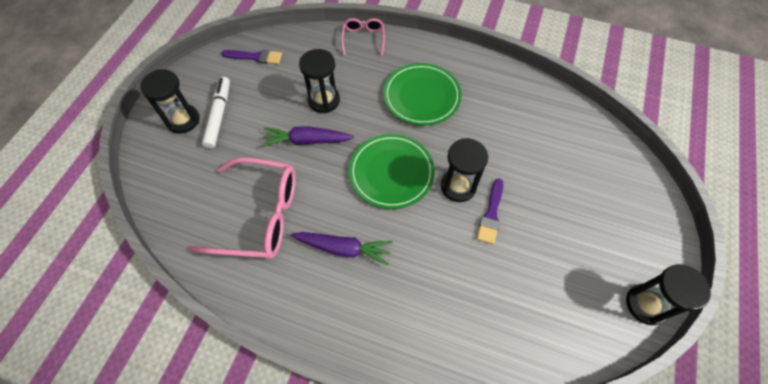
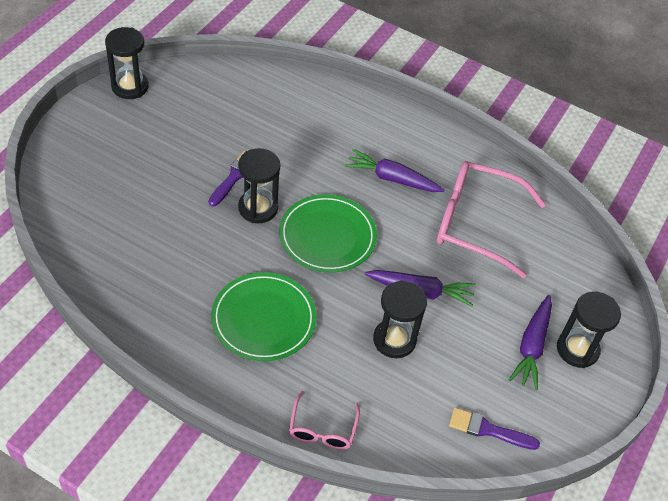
camera: 175 degrees left, 10 degrees down
white marker [202,77,230,149] -> purple carrot [509,295,552,390]

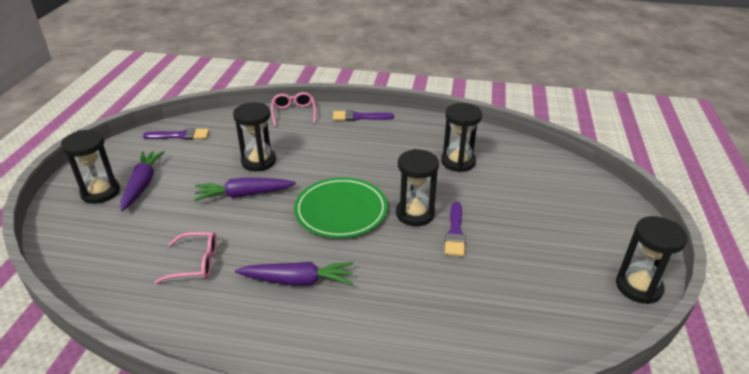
camera: 165 degrees right, 15 degrees down
green plate [211,272,317,361] -> none
pink glasses [437,161,546,278] -> pink glasses [154,232,217,284], size x0.51
none -> purple brush [333,110,394,121]
none -> black hourglass [441,103,482,172]

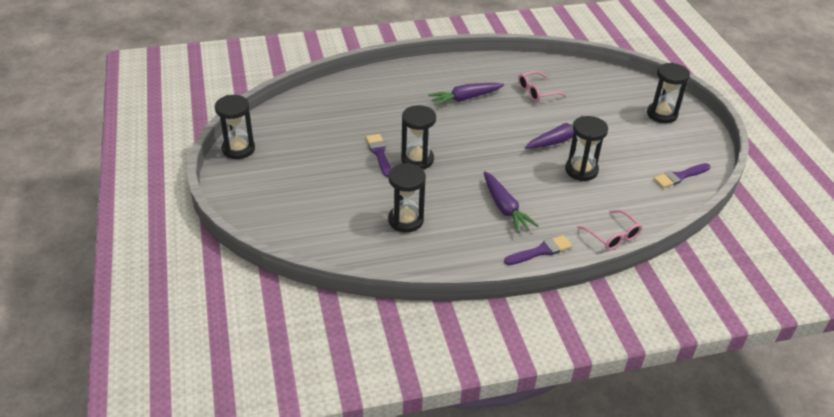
camera: 155 degrees right, 5 degrees up
purple carrot [120,151,165,211] -> purple carrot moved to [483,171,538,233]
green plate [294,177,388,238] -> none

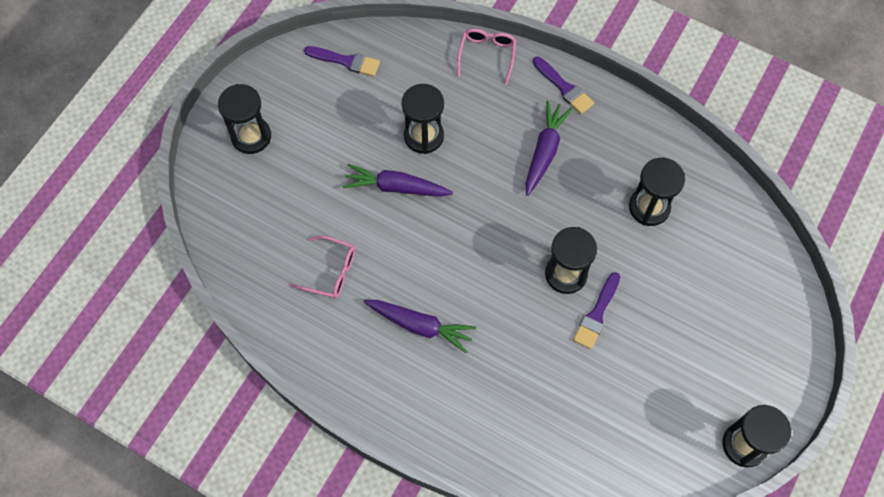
camera: 135 degrees left, 25 degrees up
purple brush [504,235,572,265] -> purple brush turned 150 degrees counterclockwise [533,57,594,114]

